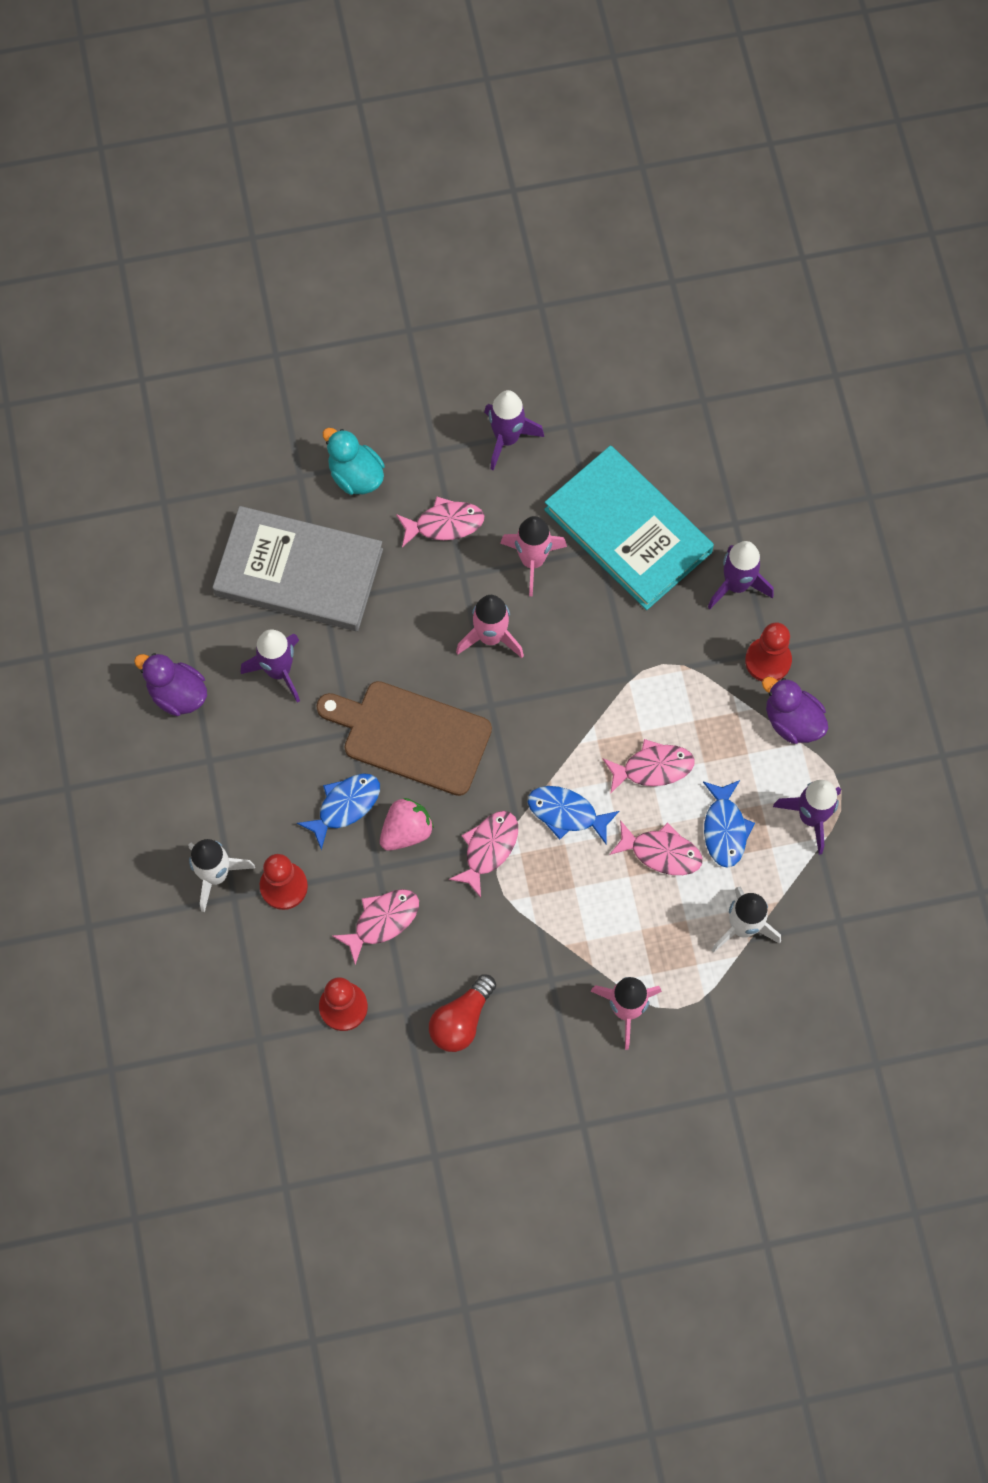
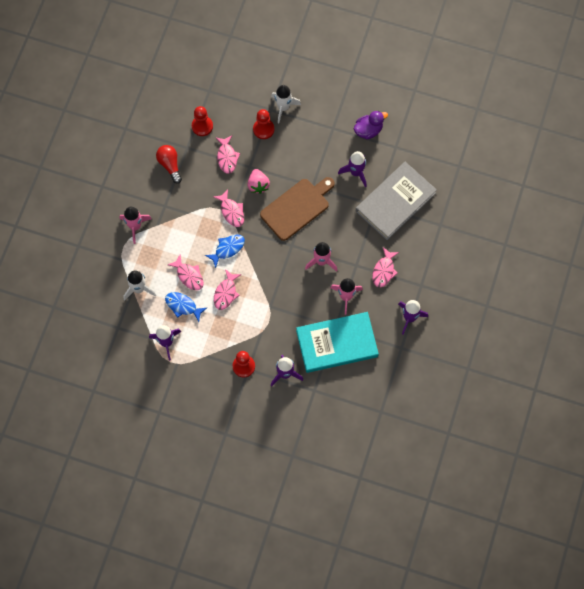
camera: 120 degrees right, 0 degrees up
blue fish [297,773,380,850] -> none
turquoise duck [323,428,385,495] -> none
pink fish [609,820,702,875] -> pink fish turned 90 degrees counterclockwise [168,255,204,290]
purple duck [762,677,828,744] -> none

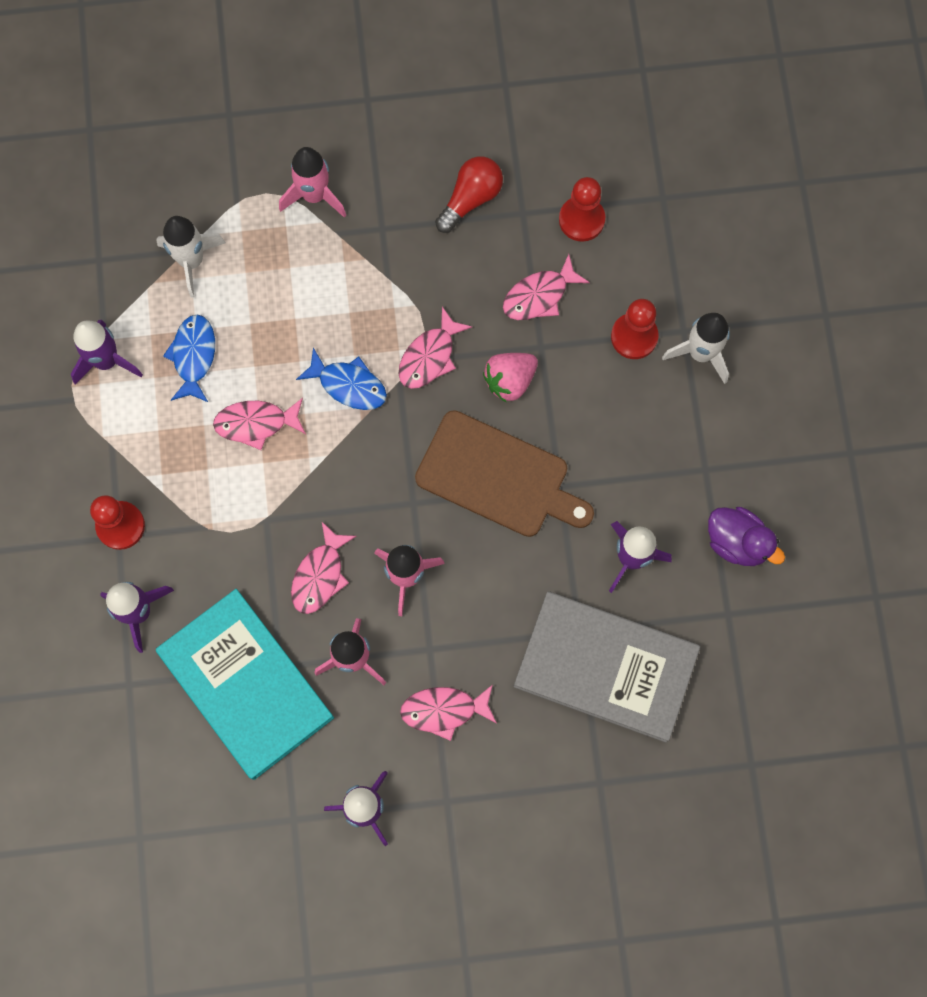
camera: 65 degrees right, 5 degrees up
pink fish [168,255,204,290] -> pink fish moved to [291,522,357,614]

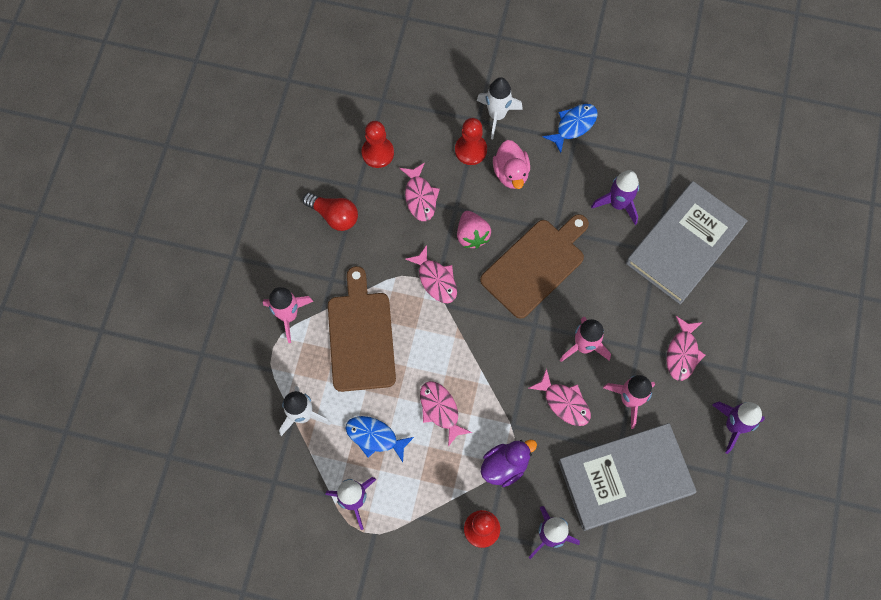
camera: 70 degrees left, 5 degrees down
turquoise book [156,589,334,780] -> grey book [558,423,697,531]
pink fish [213,398,306,450] -> pink fish turned 135 degrees clockwise [420,381,472,447]
blue fish [296,348,387,410] -> blue fish moved to [543,104,598,153]
red light bulb [435,156,503,233] -> red light bulb turned 150 degrees clockwise [303,193,358,231]
purple duck [708,507,785,566] -> purple duck moved to [481,440,537,487]
none -> brown cutting board [328,266,396,392]
none -> pink duck [493,140,530,189]

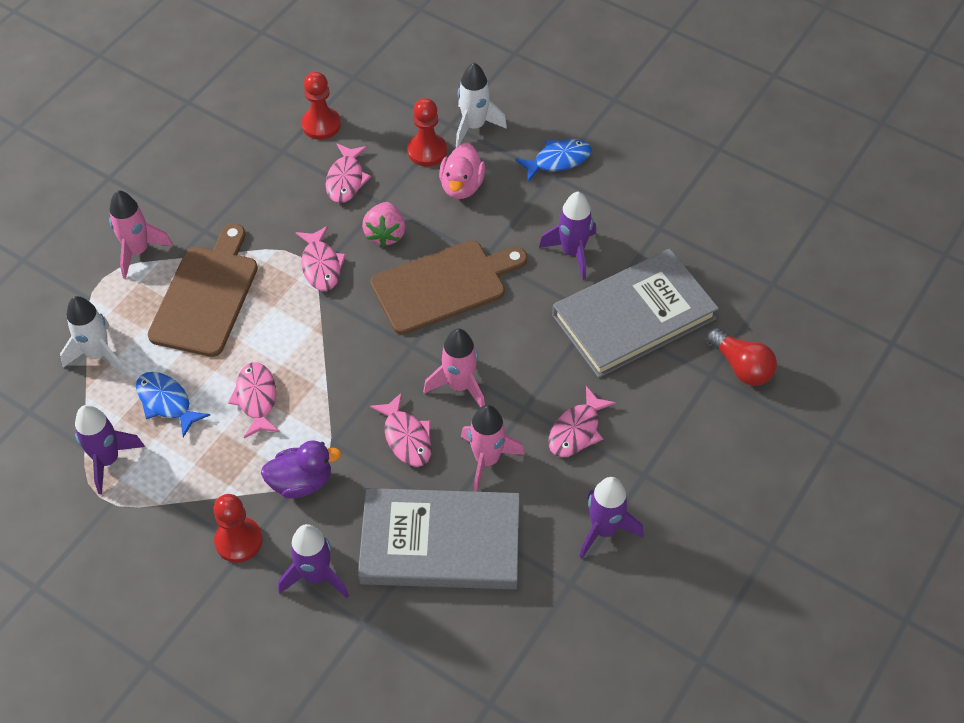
camera: 20 degrees right, 15 degrees down
red light bulb [303,193,358,231] -> red light bulb moved to [707,328,777,386]

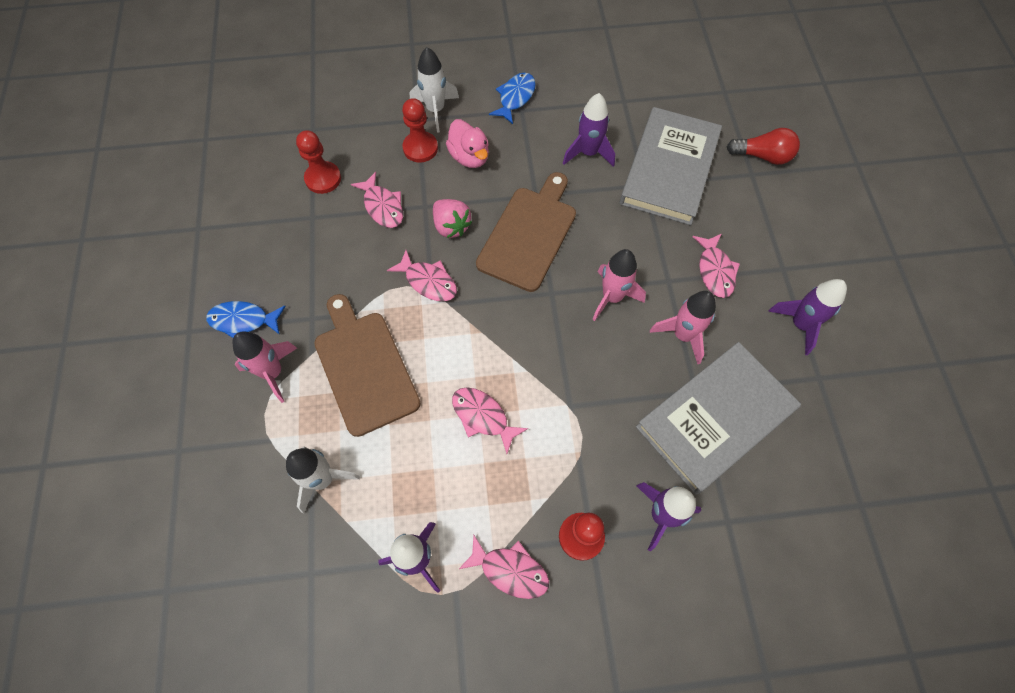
camera: 40 degrees left, 10 degrees up
blue fish [136,372,210,438] -> blue fish moved to [206,301,286,338]
purple duck [261,440,341,498] -> none
pink fish [370,392,432,467] -> pink fish moved to [459,535,549,599]

